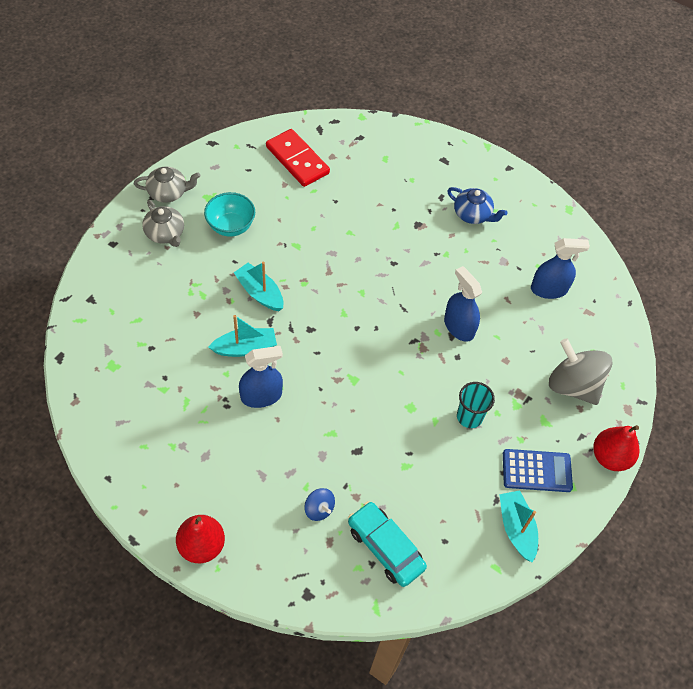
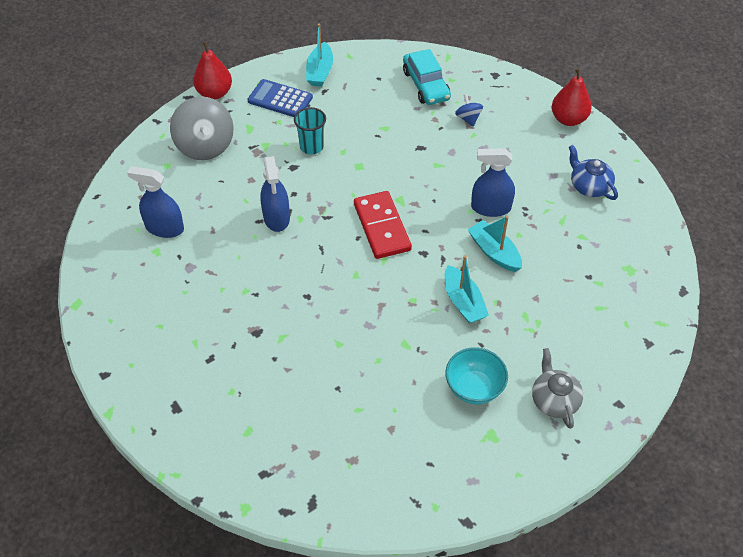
camera: 155 degrees left, 5 degrees down
grey teapot [134,167,200,203] -> none
turquoise boat [208,315,277,357] -> turquoise boat turned 45 degrees clockwise [468,216,522,272]
red domino [266,129,330,187] -> red domino moved to [354,191,412,259]
blue teapot [447,187,507,224] -> blue teapot moved to [569,145,618,200]

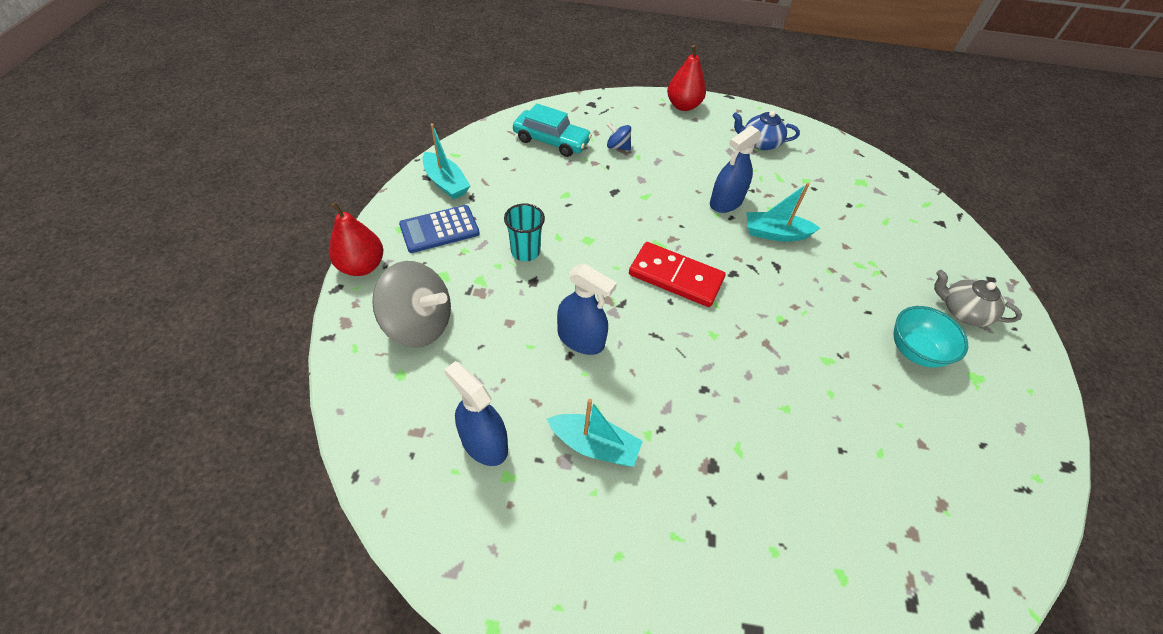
camera: 50 degrees left, 0 degrees up
blue spray bottle [127,166,184,238] -> blue spray bottle turned 75 degrees clockwise [444,361,508,466]
turquoise boat [445,255,489,324] -> turquoise boat moved to [547,399,643,467]

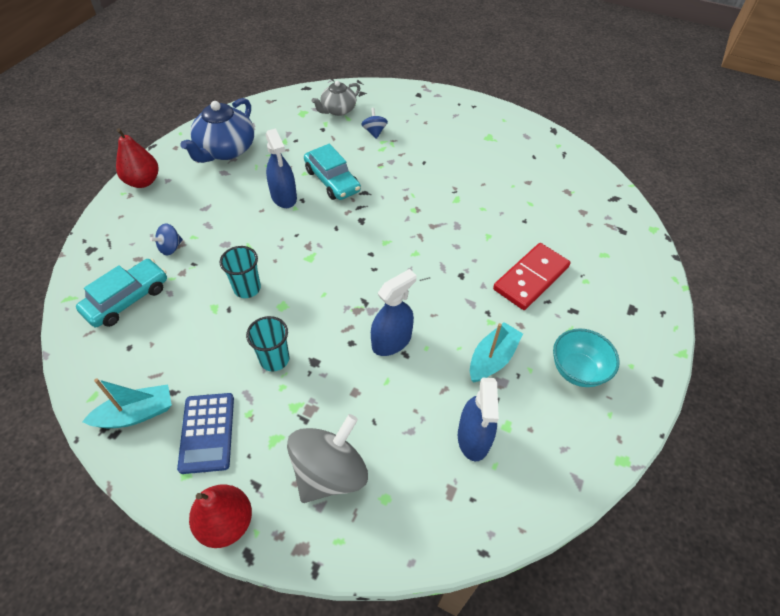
camera: 70 degrees left, 0 degrees up
blue spray bottle [444,361,508,466] -> blue spray bottle turned 60 degrees counterclockwise [458,378,499,462]
red domino [629,242,726,307] -> red domino moved to [493,243,570,310]
blue teapot [732,111,800,150] -> blue teapot [180,98,254,163], size x1.60
turquoise boat [746,183,820,242] -> turquoise car [304,144,361,200]
turquoise bowl [894,306,968,368] -> turquoise bowl moved to [553,328,620,387]
grey teapot [934,270,1022,326] -> grey teapot moved to [312,81,360,116]
none -> turquoise cup [220,246,261,298]
none -> blue spinning top [362,108,388,139]

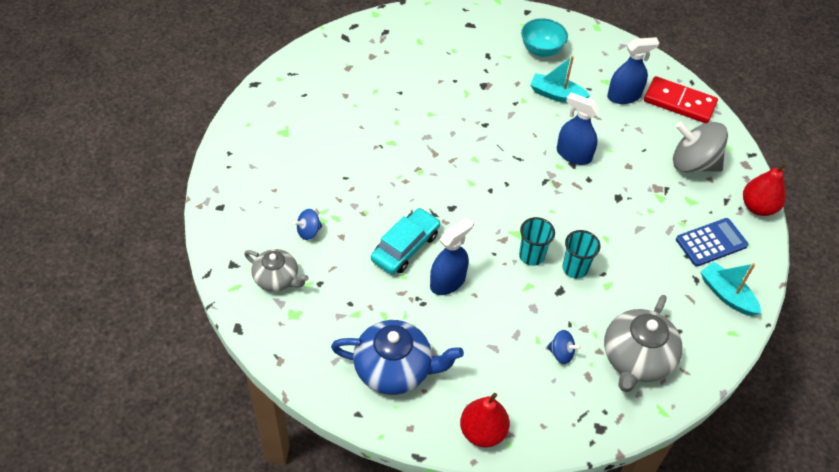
camera: 110 degrees left, 0 degrees up
turquoise car [76,259,167,327] -> grey teapot [604,295,683,392]
turquoise cup [246,316,289,371] -> turquoise cup moved to [519,217,555,266]
red domino [493,243,570,310] -> red domino moved to [644,76,718,123]

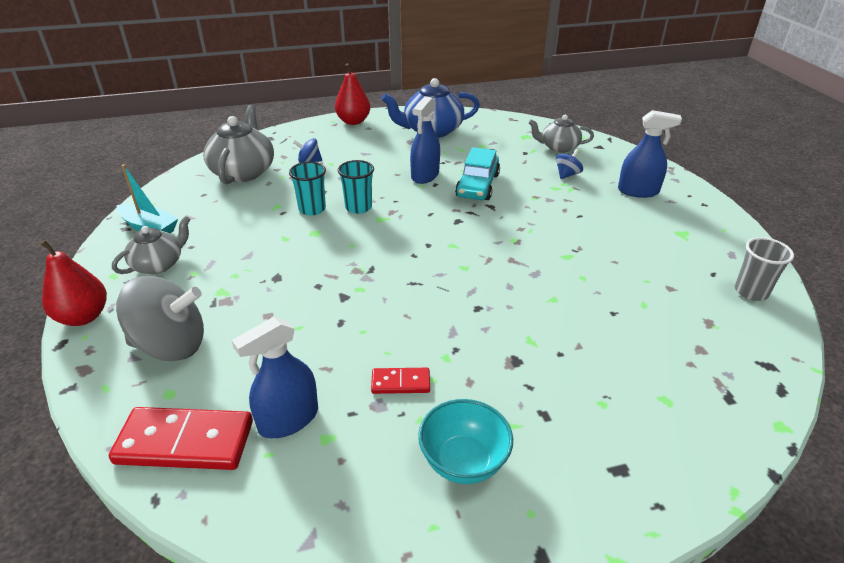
camera: 160 degrees right, 15 degrees down
turquoise boat [530,56,590,103] -> red domino [371,368,430,394]
blue spray bottle [557,93,599,165] -> blue spray bottle moved to [618,110,682,198]
blue calculator [676,218,749,267] -> grey teapot [112,216,190,274]
none -> grey cup [735,237,794,301]

